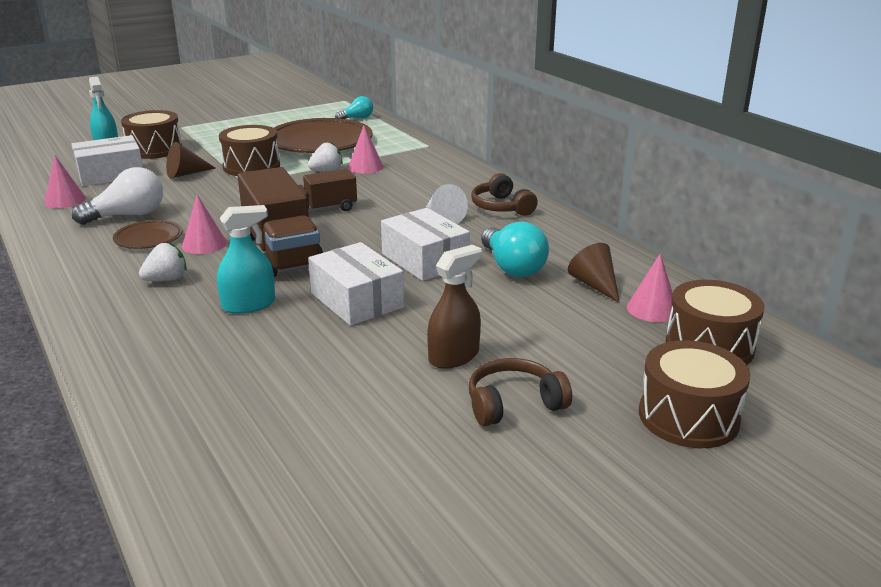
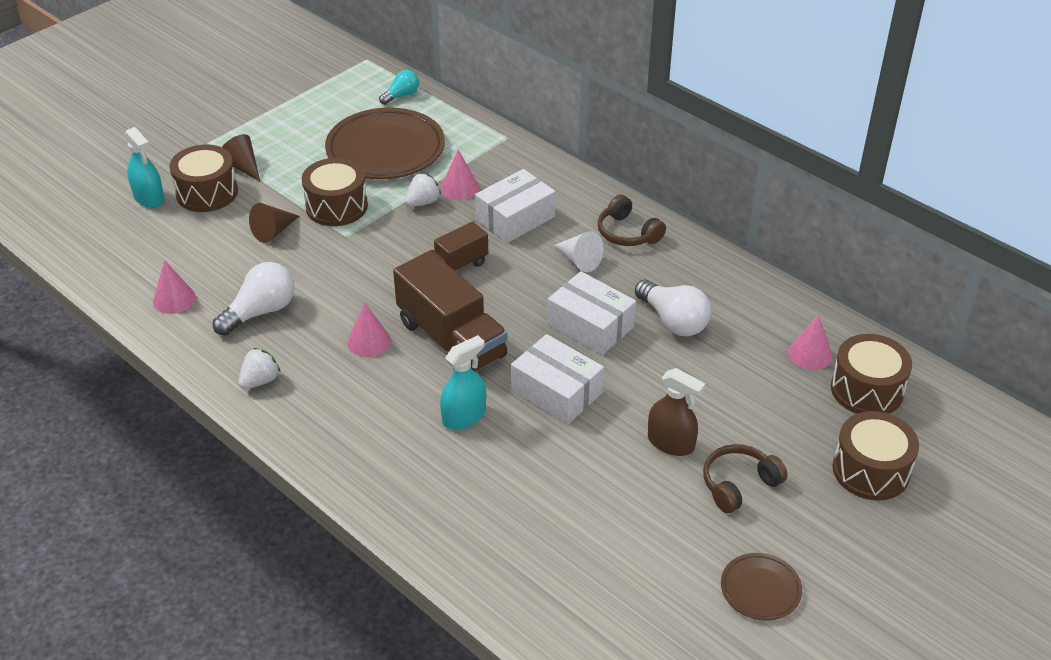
camera: 15 degrees left, 15 degrees up
white box [71,135,143,186] -> white box moved to [475,169,556,243]
brown plate [113,220,183,249] -> brown plate moved to [721,553,802,621]
white strawberry [139,242,187,281] -> white strawberry moved to [238,348,280,389]
brown spray bottle [427,245,482,369] -> brown spray bottle turned 90 degrees clockwise [648,368,706,456]
turquoise light bulb [481,222,549,277] -> white light bulb [635,280,711,336]
brown cone [568,243,620,303] -> brown cone moved to [222,134,260,181]

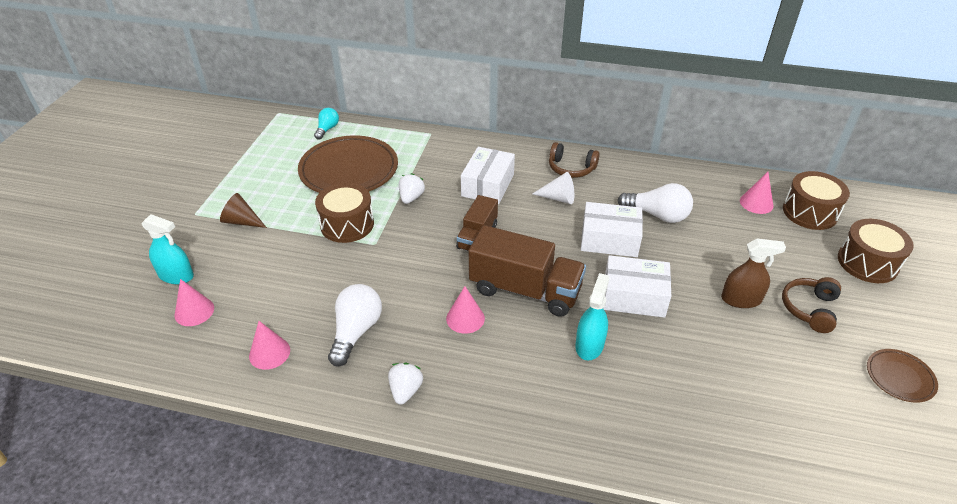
camera: 30 degrees left, 0 degrees up
brown drum [169,145,238,212] -> none
brown cone [249,203,299,243] -> none
pink cone [441,150,479,200] -> pink cone moved to [174,279,214,326]

